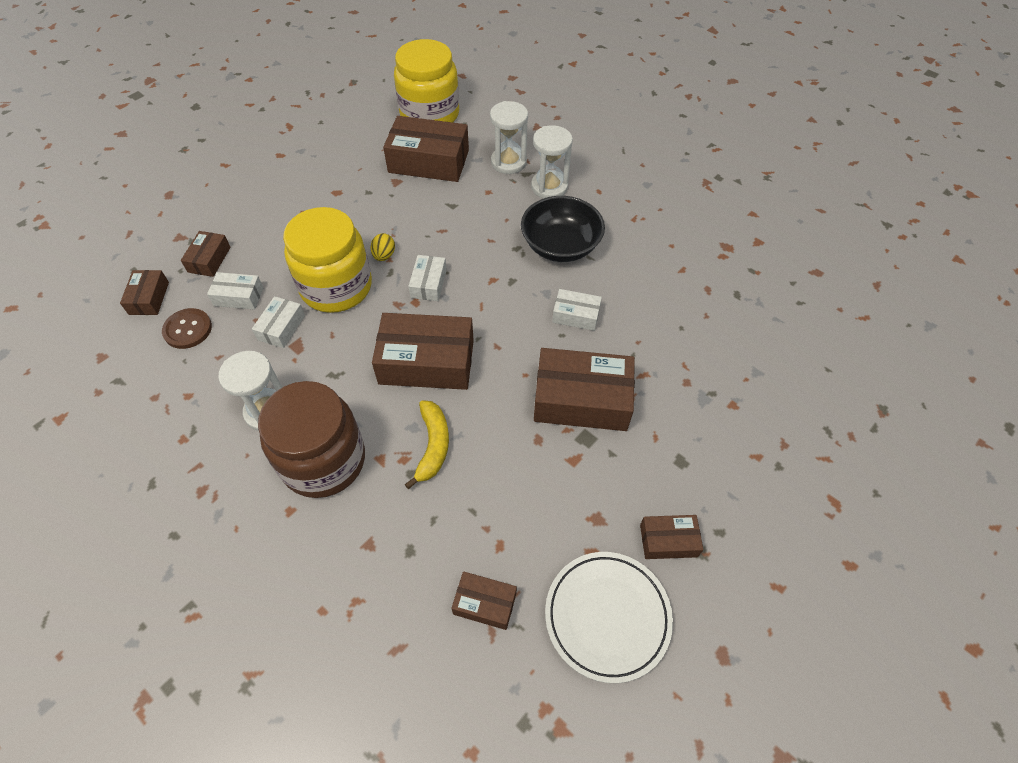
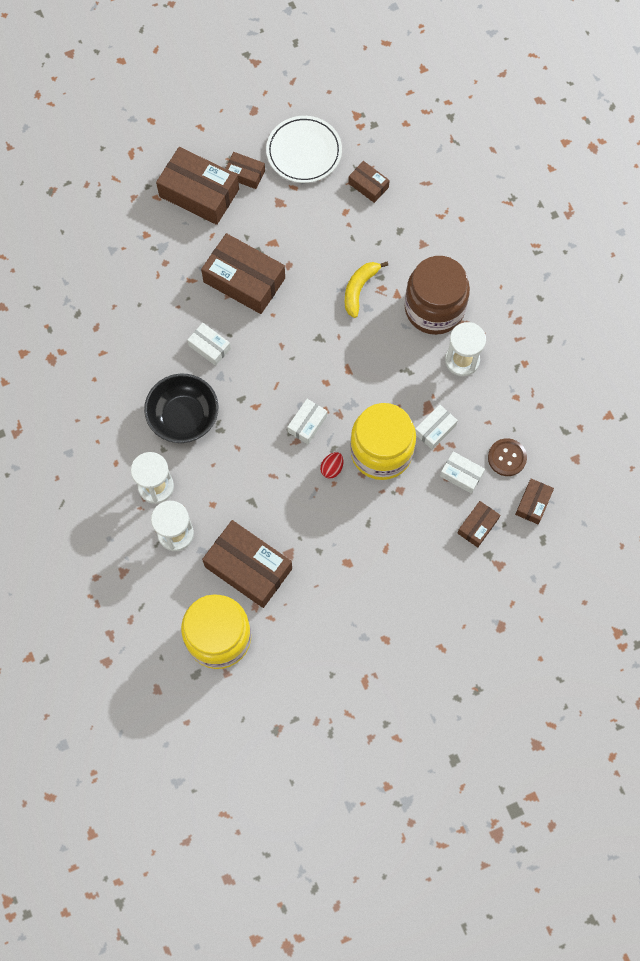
camera: 155 degrees left, 15 degrees up
yellow egg [371,233,395,261] -> red egg [320,452,343,479]
brown box [372,313,474,390] -> brown box moved to [156,147,239,225]

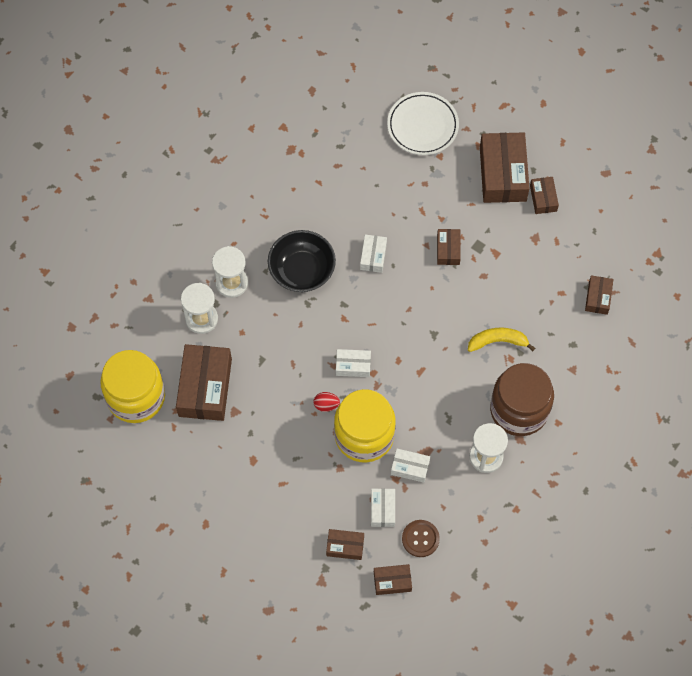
camera: 60 degrees right, 5 degrees down
brown box [201,233,285,314] -> brown box [437,229,461,265], size x0.51
white plate [266,116,342,183] -> white plate moved to [387,92,459,155]

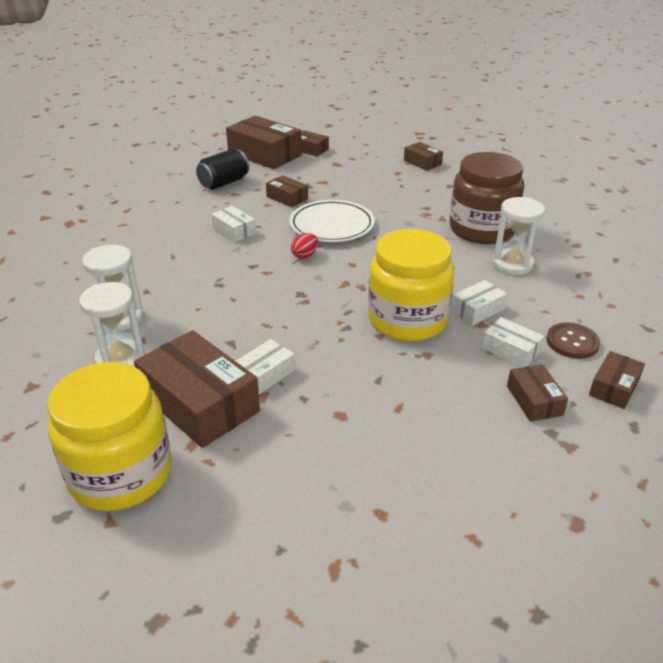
camera: 50 degrees left, 30 degrees down
black bowl [268,230,336,292] -> none
red egg [314,392,340,412] -> red egg moved to [291,233,318,258]
brown box [326,529,364,560] -> brown box turned 60 degrees counterclockwise [507,364,568,422]
white box [336,349,371,377] -> white box moved to [236,339,295,394]
white plate [387,92,459,155] -> white plate moved to [289,200,375,242]
yellow banana [468,328,535,352] -> none
none -> black can [196,149,249,190]

